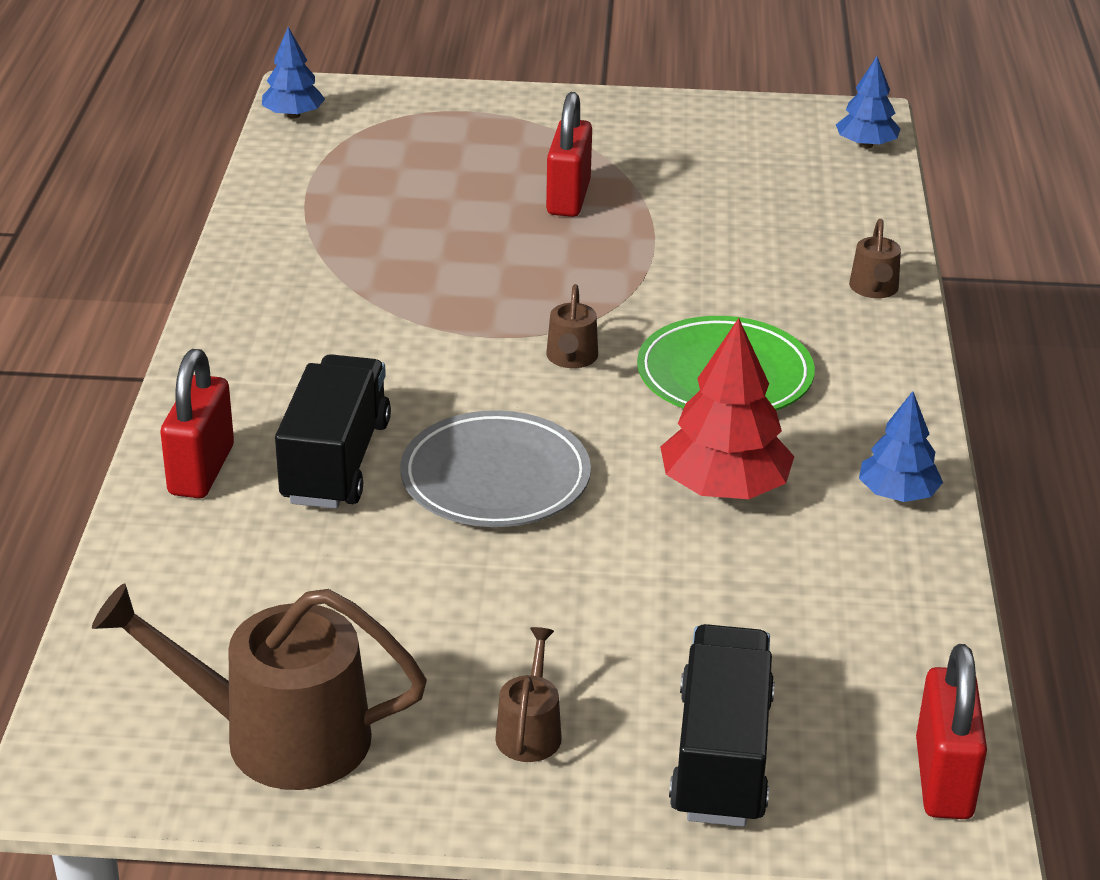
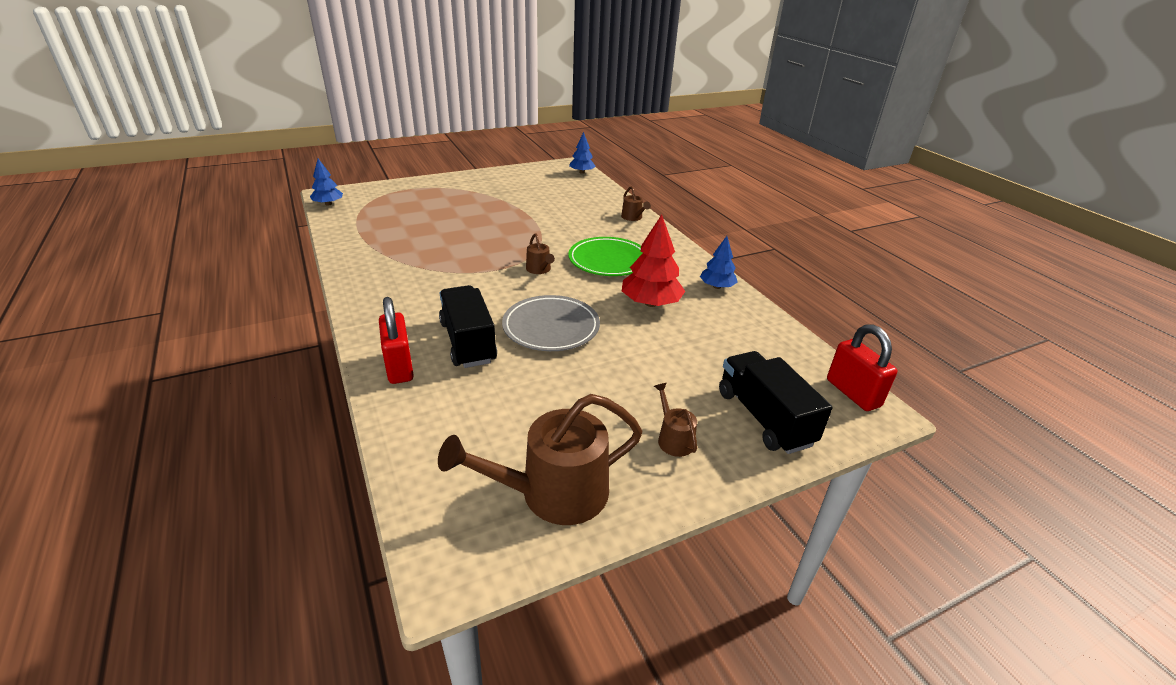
camera: 30 degrees left, 0 degrees up
red padlock [546,92,592,217] -> none

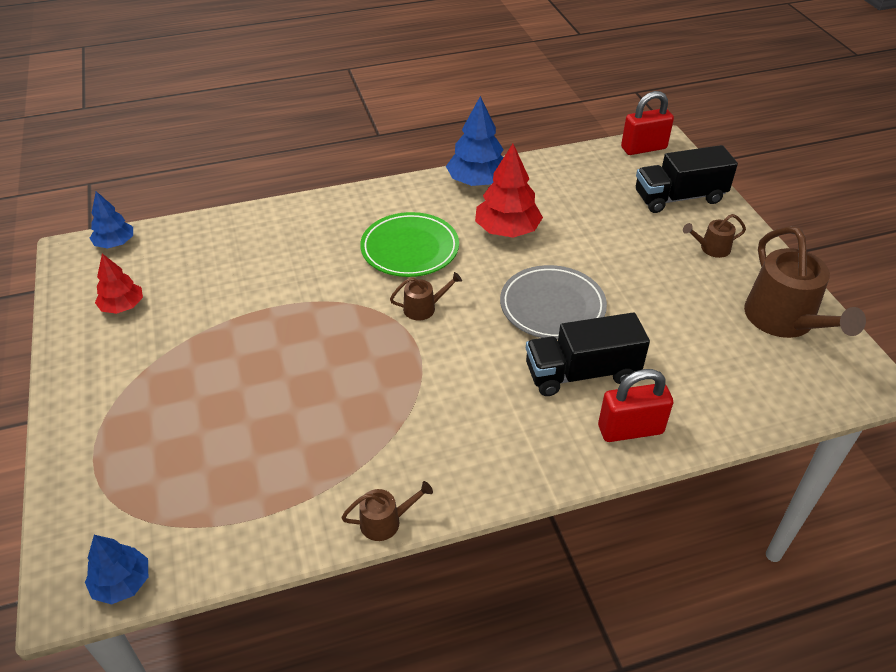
camera: 80 degrees left, 10 degrees up
brown watering can [621,186,651,221] -> brown watering can moved to [341,481,433,541]
blue tree [700,236,738,289] -> blue tree [446,96,504,186], size x1.61
none -> red tree [95,254,143,314]

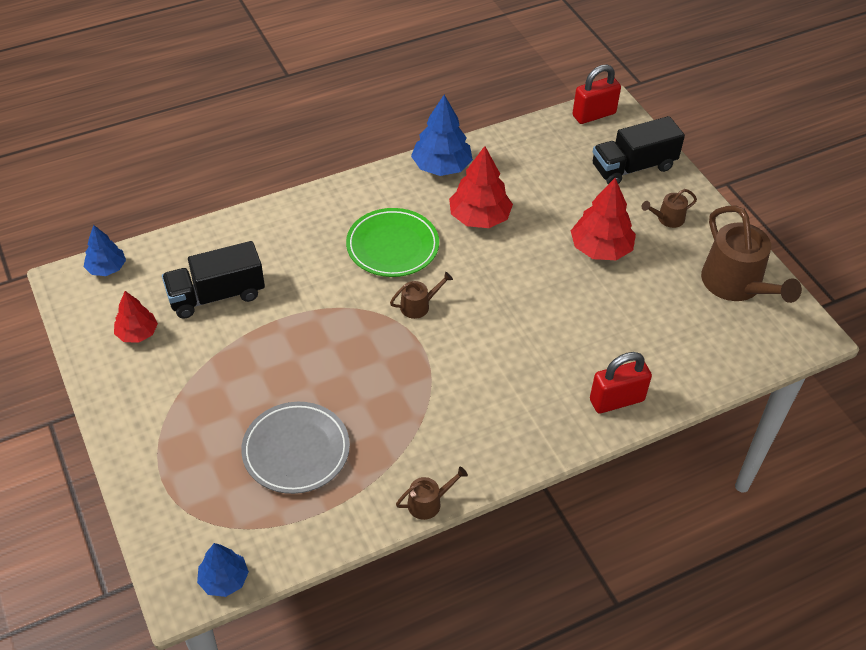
camera: 10 degrees left, 5 degrees up
grey plate [500,265,607,340] -> grey plate moved to [241,402,350,494]
black truck [526,312,650,396] -> black truck moved to [162,241,265,319]
none -> red tree [571,178,636,260]

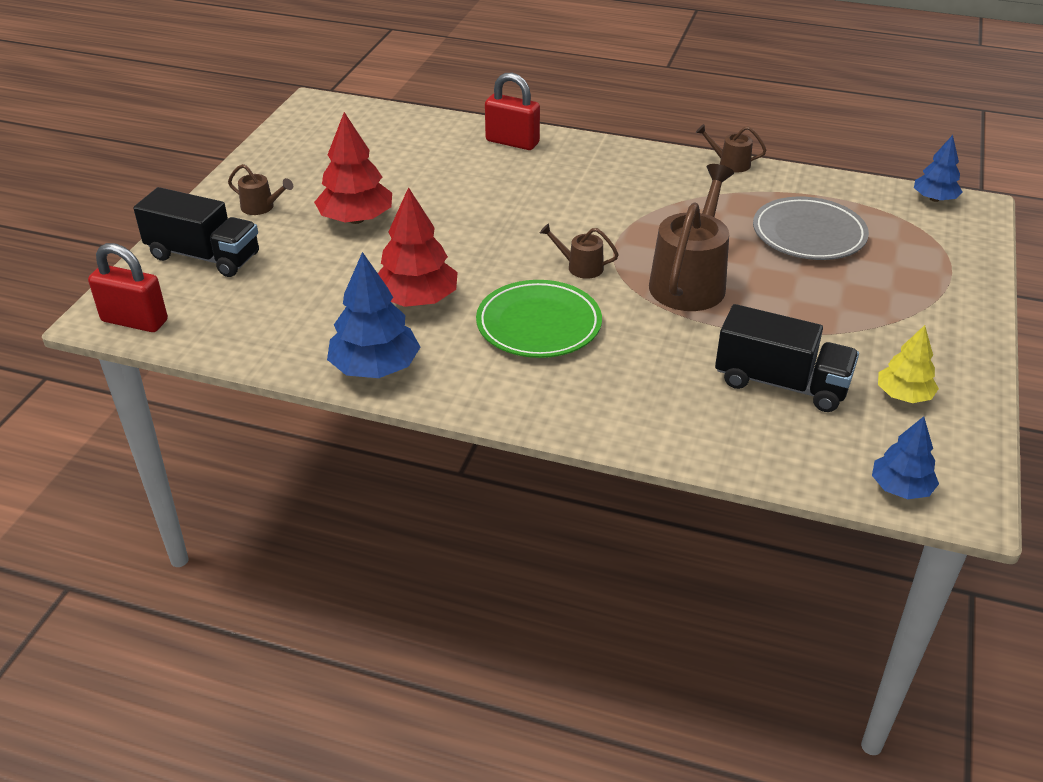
camera: 135 degrees left, 10 degrees down
red tree [114,291,158,343] -> yellow tree [878,325,939,403]
brown watering can [701,205,802,303] -> brown watering can moved to [649,164,734,311]

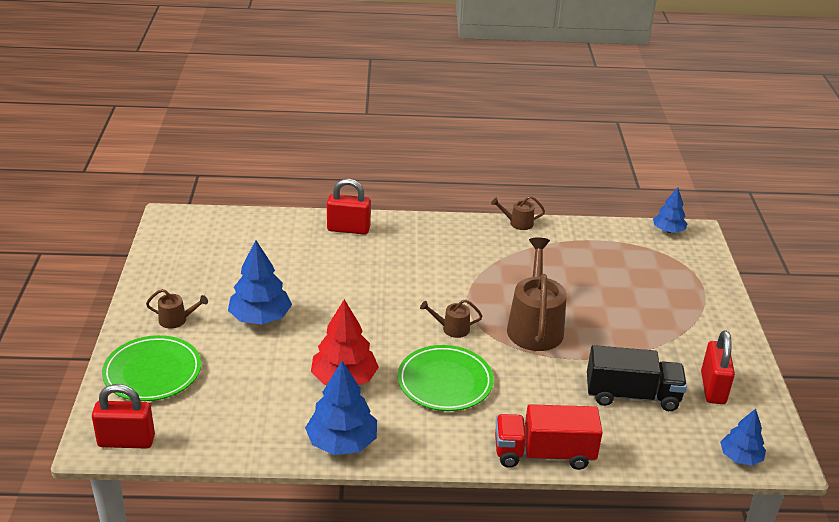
camera: 20 degrees left, 5 degrees down
black truck [133,187,259,277] -> green plate [102,335,201,401]
red tree [314,112,392,224] -> blue tree [228,240,292,325]
grey plate [753,197,869,260] -> none
yellow tree [878,325,939,403] -> red padlock [701,330,735,404]
none -> red truck [495,404,603,470]

